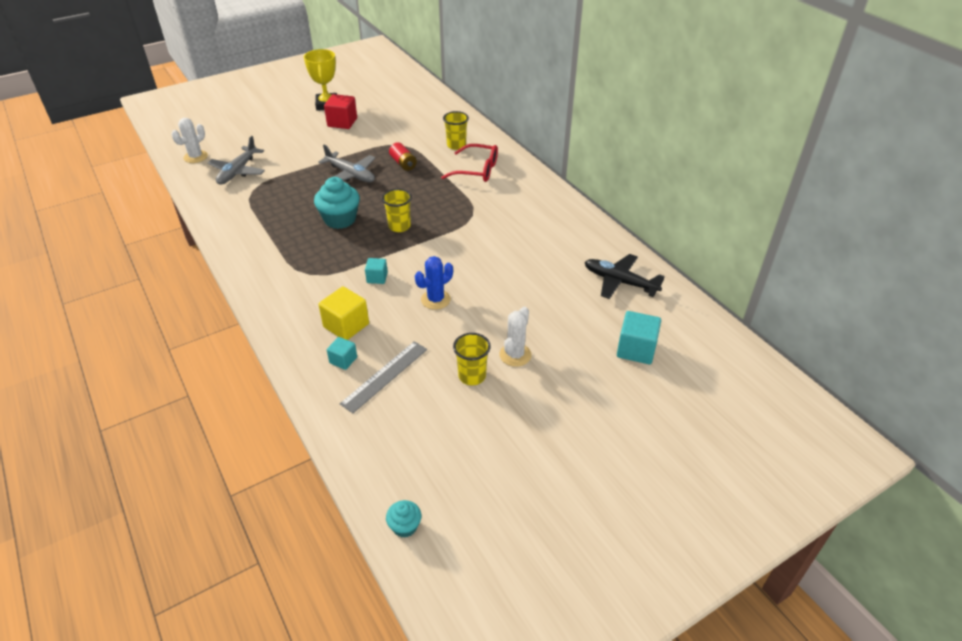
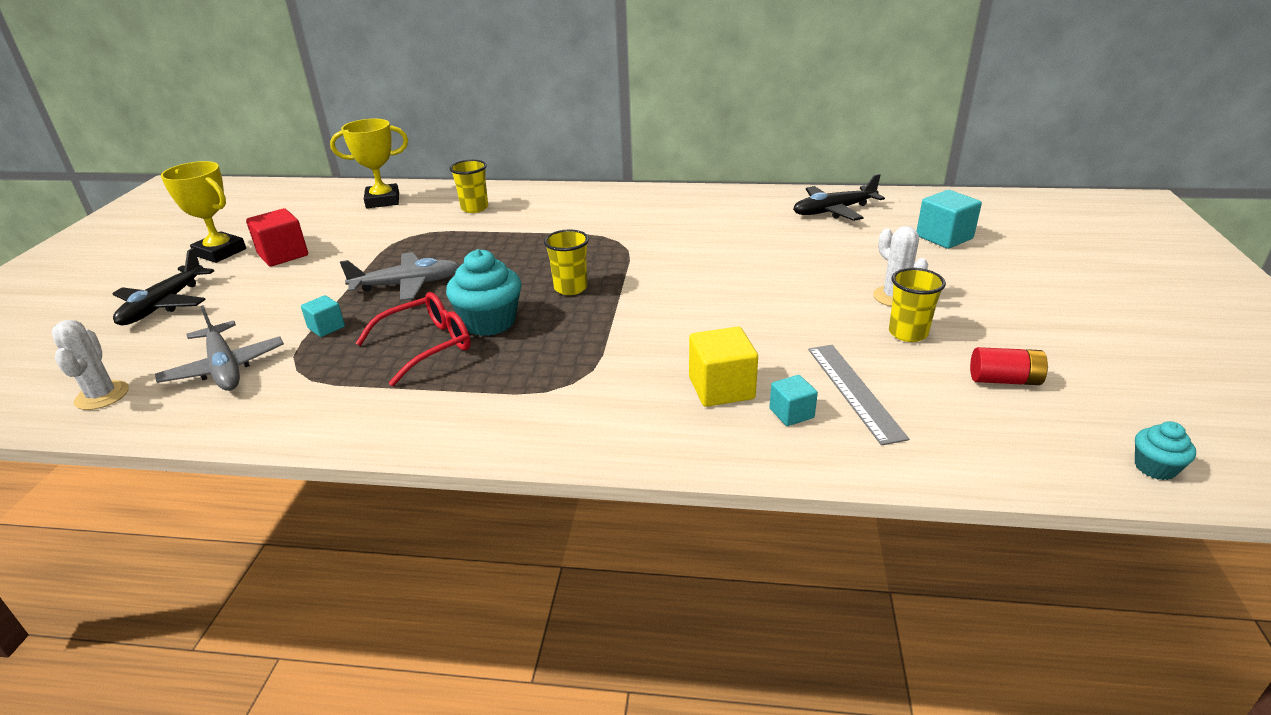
camera: 50 degrees left, 10 degrees down
turquoise cube [365,258,388,284] -> turquoise cube moved to [301,295,345,337]
red battery [389,142,417,171] -> red battery moved to [970,347,1048,385]
blue cactus [415,256,453,310] -> none
red glasses [441,144,498,182] -> red glasses moved to [356,292,471,386]
none -> black plane [112,248,214,325]
none -> yellow trophy [330,119,408,208]

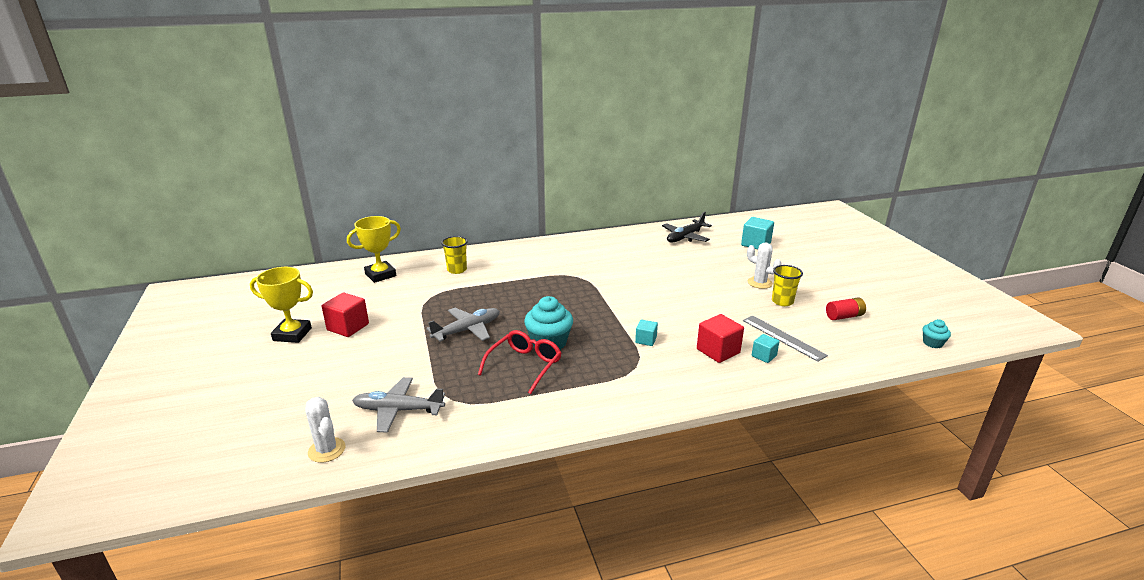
camera: 25 degrees left, 5 degrees down
black plane [112,248,214,325] -> none
grey plane [155,305,284,391] -> grey plane turned 150 degrees clockwise [352,377,445,433]
turquoise cube [301,295,345,337] -> turquoise cube moved to [635,319,658,346]
yellow cup [544,230,589,295] -> none
yellow cube [689,327,758,407] -> red cube [697,314,744,363]

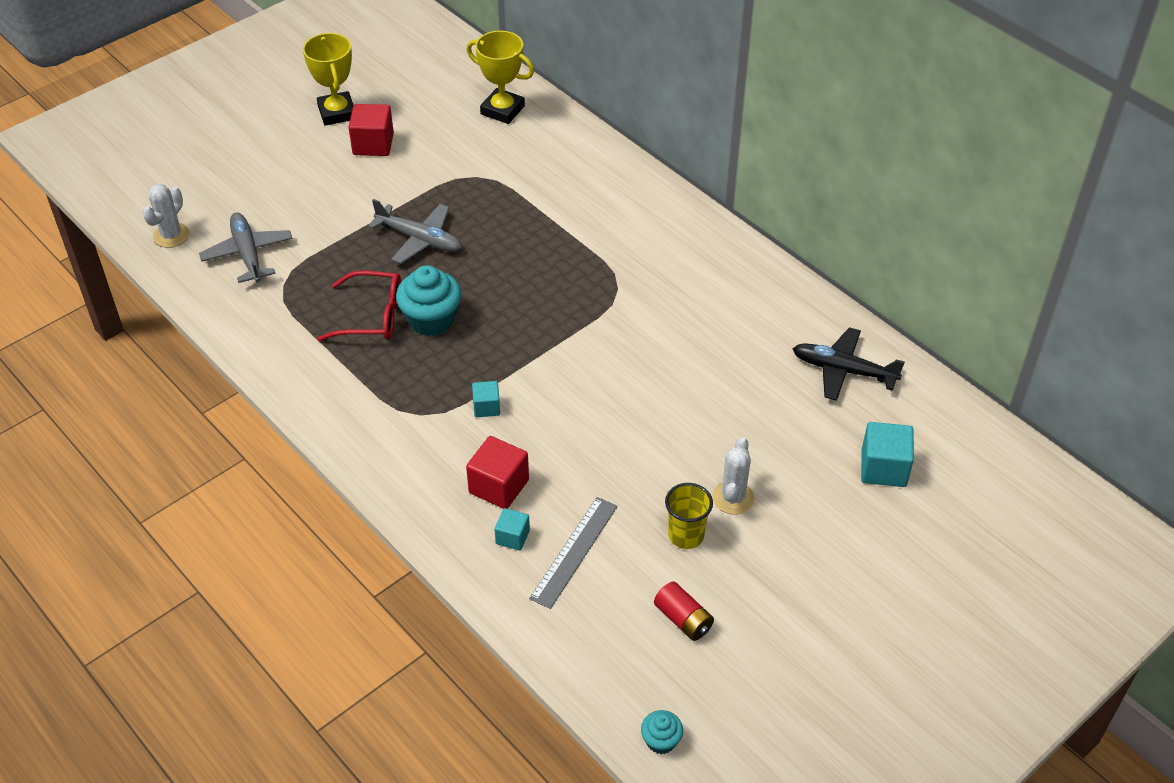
camera: 65 degrees right, 20 degrees up
yellow cup [441,236,468,274] -> none

